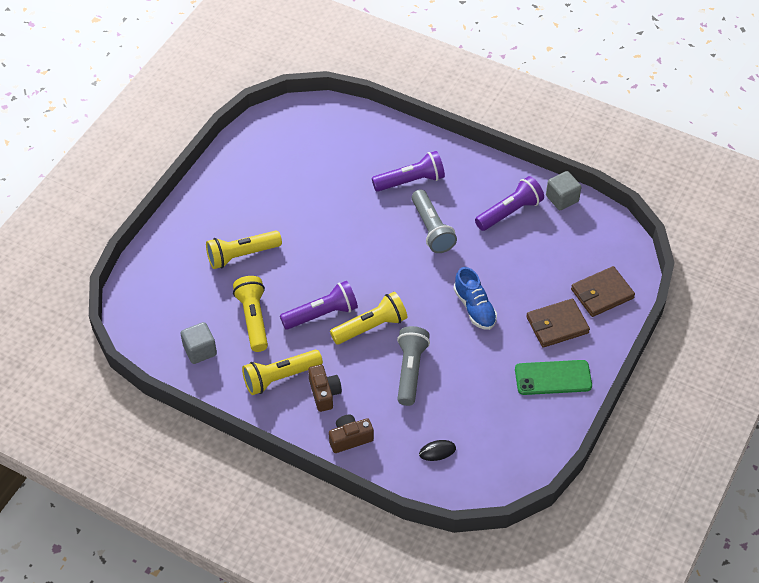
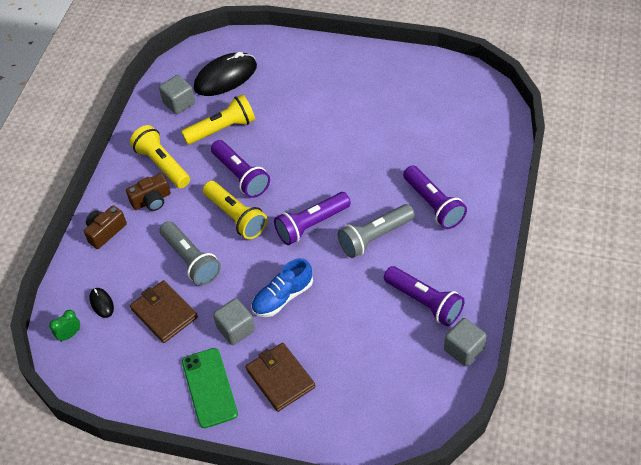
camera: 80 degrees right, 0 degrees up
yellow flashlight [206,231,282,269] -> none
brown camera [329,415,374,453] -> brown camera turned 105 degrees counterclockwise [84,205,127,249]
grey flashlight [397,326,430,406] -> grey flashlight turned 60 degrees clockwise [160,221,221,286]
brown wallet [571,266,635,317] -> brown wallet moved to [130,280,198,343]
none -> green clock [49,310,80,342]
none -> black mouse [194,52,257,96]
none -> grey cube [213,298,255,345]
none -> purple flashlight [274,192,351,245]

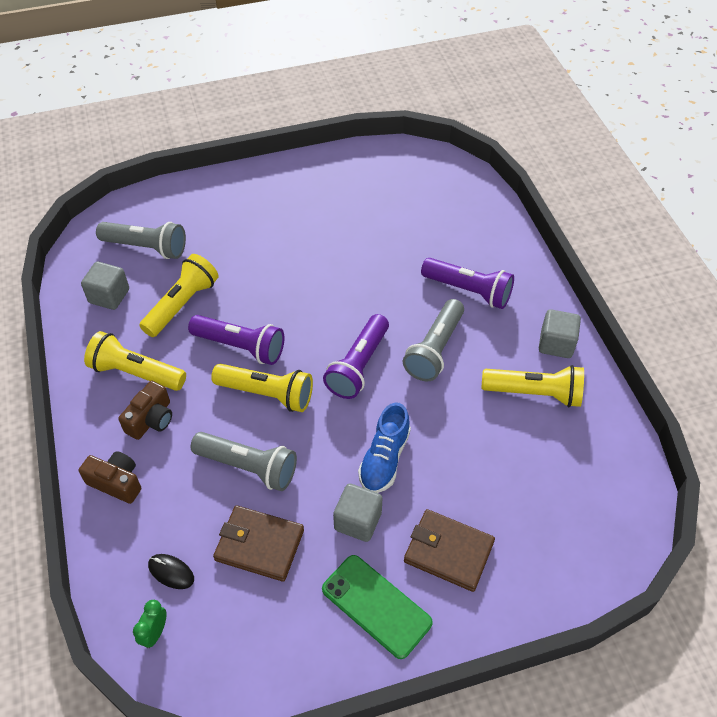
camera: 35 degrees left, 0 degrees up
brown camera [84,205,127,249] -> brown camera turned 105 degrees clockwise [79,451,141,504]
black mouse [194,52,257,96] -> grey flashlight [96,222,186,259]
purple flashlight [384,266,465,326] -> yellow flashlight [482,365,584,407]
grey cube [444,318,487,366] -> grey cube moved to [539,309,581,358]

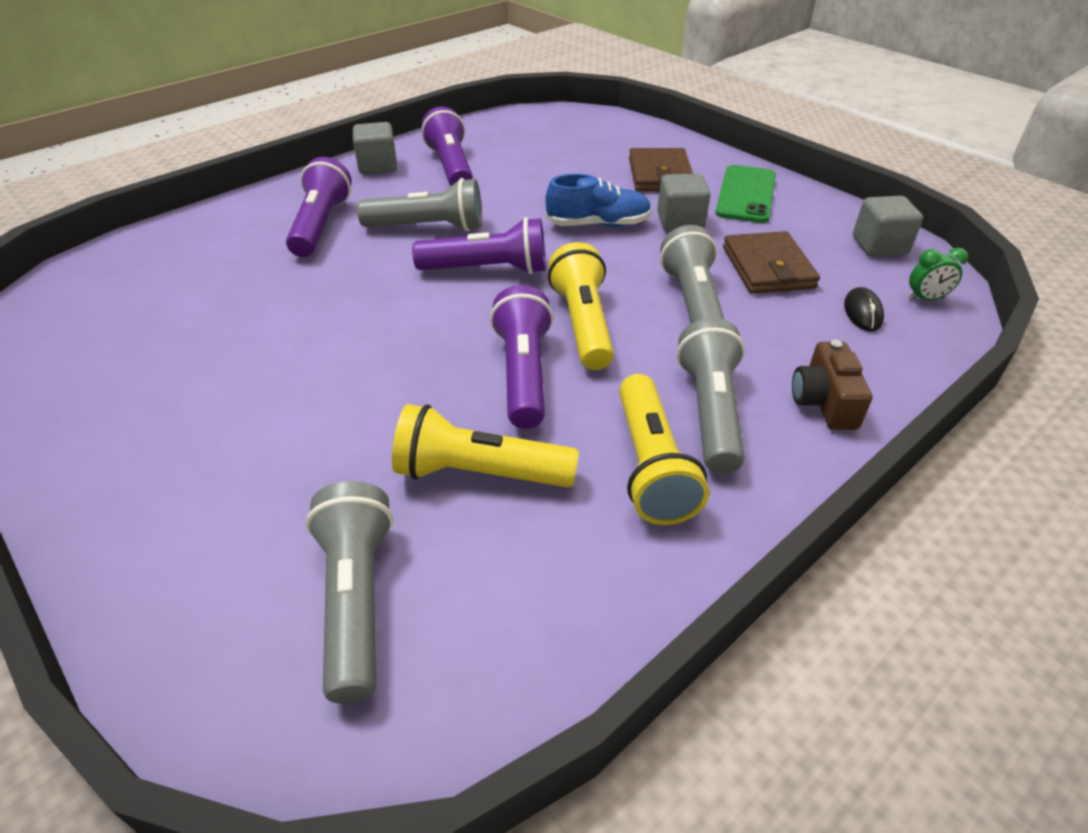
camera: 115 degrees left, 10 degrees down
grey cube [81,262,129,310] -> grey cube moved to [853,196,923,257]
brown camera [118,381,172,440] -> grey flashlight [677,318,745,474]
yellow flashlight [482,365,584,407] -> purple flashlight [421,107,473,186]

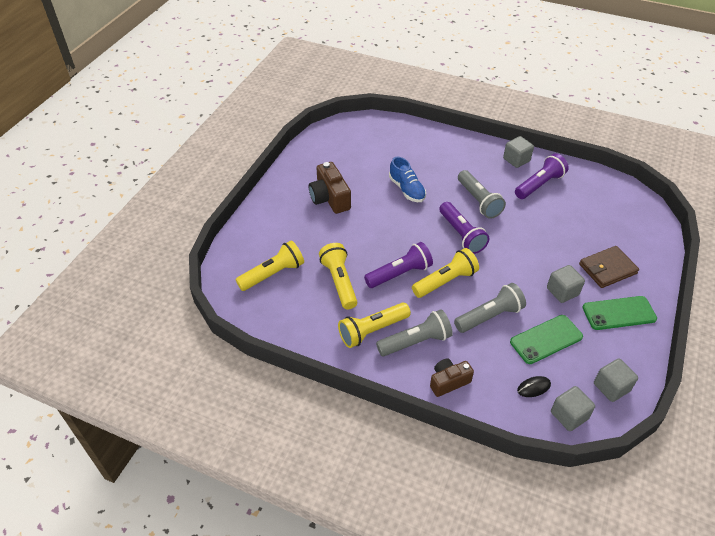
camera: 65 degrees right, 5 degrees up
purple flashlight [286,157,352,257] -> none
grey flashlight [306,481,393,704] -> yellow flashlight [236,240,304,291]
blue shoe [545,174,652,227] -> blue shoe moved to [389,157,426,202]
brown wallet [723,231,820,294] -> green phone [510,315,583,364]
green clock [909,248,968,300] -> grey cube [551,386,595,431]
none -> brown camera [309,162,351,214]

